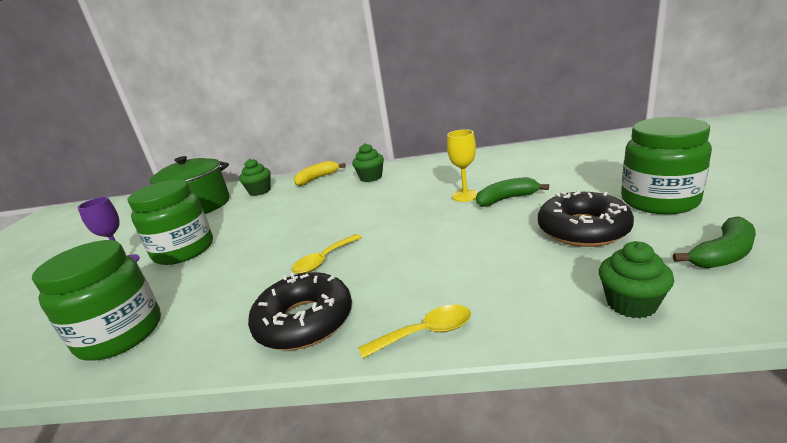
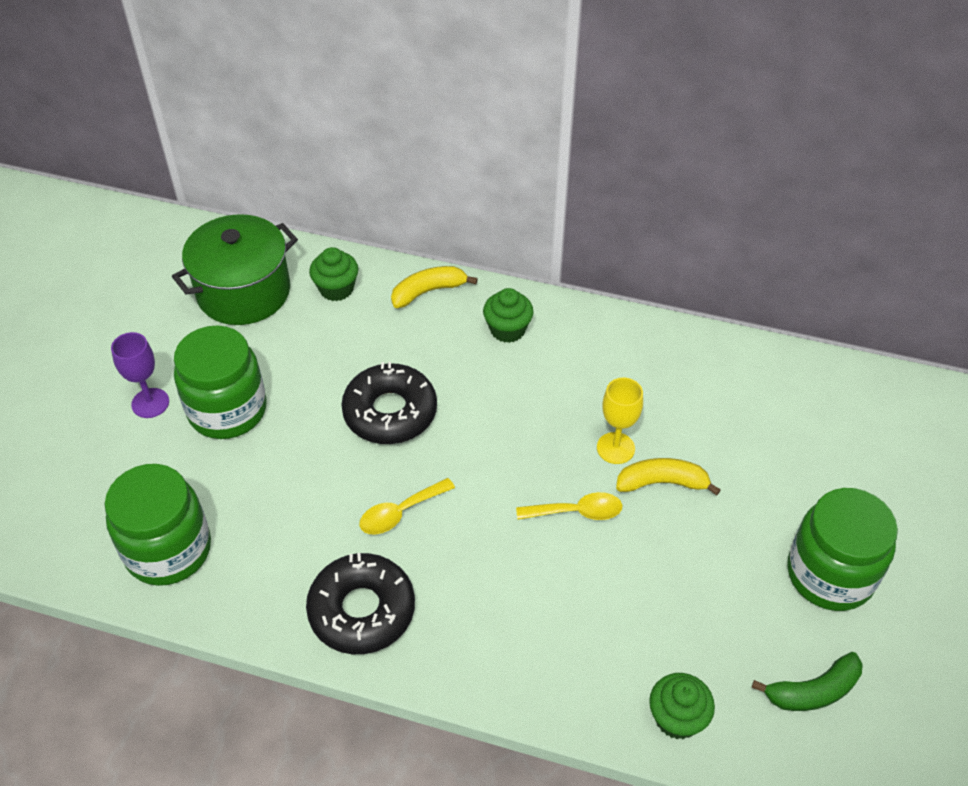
camera: 10 degrees right, 25 degrees up
yellow spoon [358,305,471,358] -> yellow spoon moved to [516,492,622,520]
green banana [476,177,549,207] -> yellow banana [616,458,721,496]
black donut [538,191,634,247] -> black donut moved to [341,362,437,444]

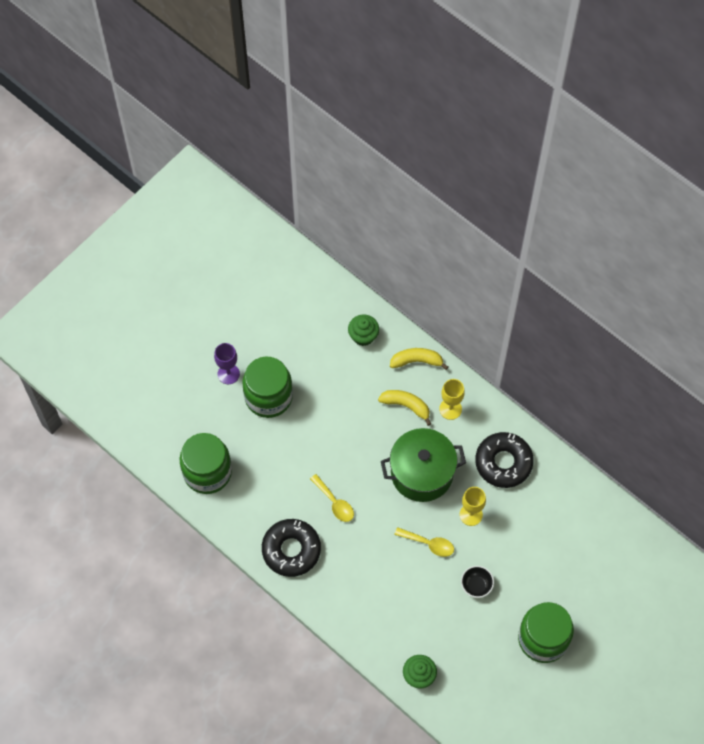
camera: 25 degrees right, 15 degrees up
green pot [172,214,298,325] -> green pot moved to [381,428,466,502]
black donut [341,362,437,444] -> black donut moved to [475,432,534,488]
yellow spoon [359,478,455,534] -> yellow spoon turned 120 degrees counterclockwise [310,474,354,522]
green cupcake [483,288,534,343] -> yellow goblet [439,379,465,420]
yellow banana [616,458,721,496] -> yellow banana moved to [378,390,431,426]
green banana [751,652,863,711] -> none
none -> black bowl [461,566,494,598]

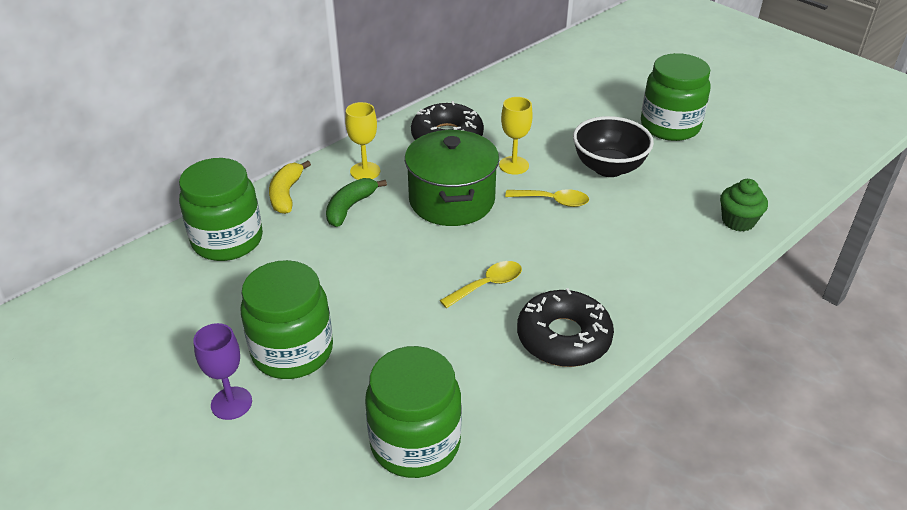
camera: 85 degrees left, 25 degrees down
green cupcake [348,314,379,346] -> green jar [179,158,263,261]
yellow banana [378,390,431,426] -> green banana [326,178,387,227]
yellow spoon [395,527,454,557] -> yellow spoon turned 75 degrees clockwise [505,189,589,207]
black bowl [461,566,494,598] -> black bowl [573,116,654,177], size x1.86

